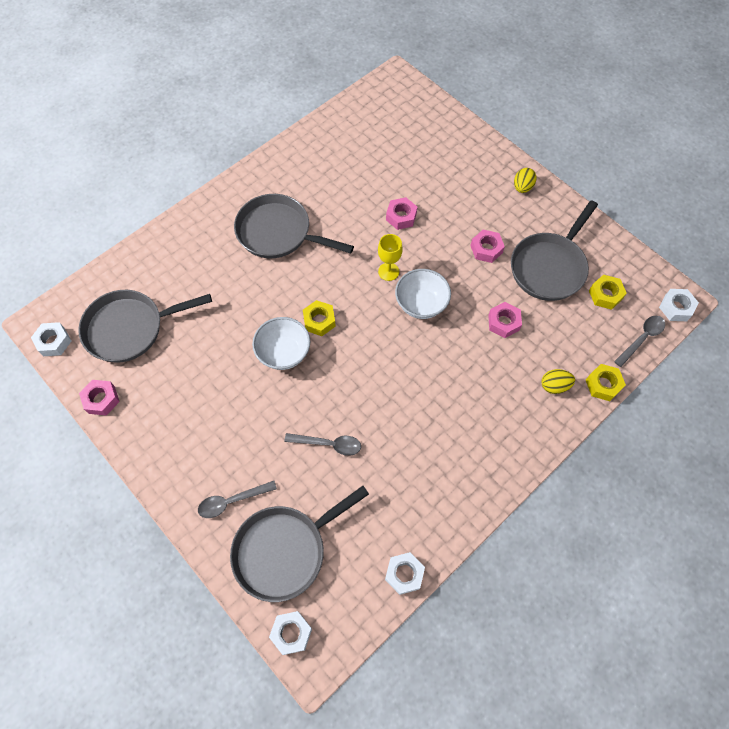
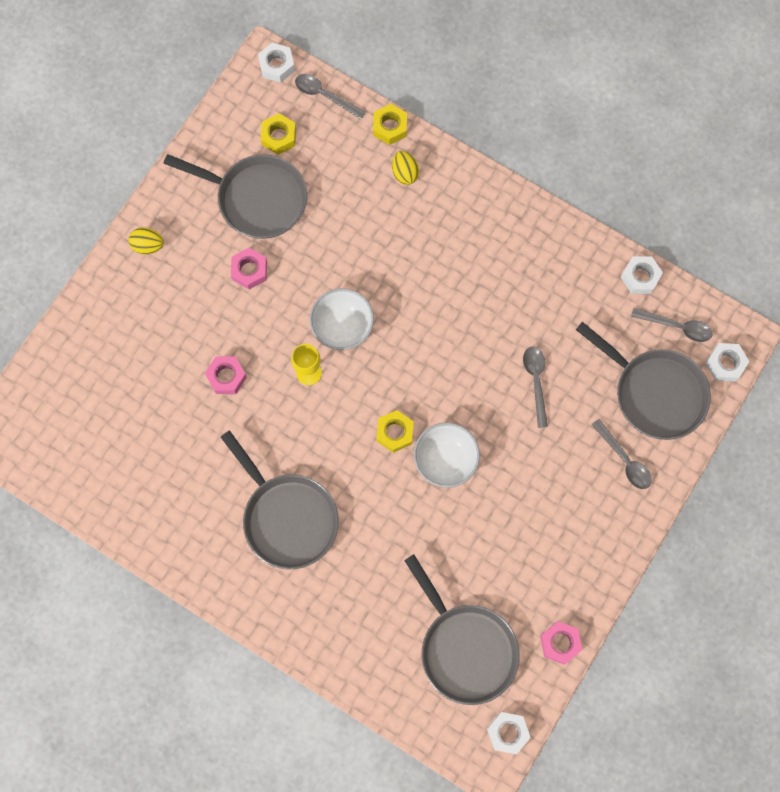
camera: 105 degrees left, 10 degrees up
grey pan [234,194,354,258] -> grey pan turned 45 degrees counterclockwise [221,430,339,570]
pink nut [488,302,522,338] -> none
none -> grey spoon [631,308,712,342]

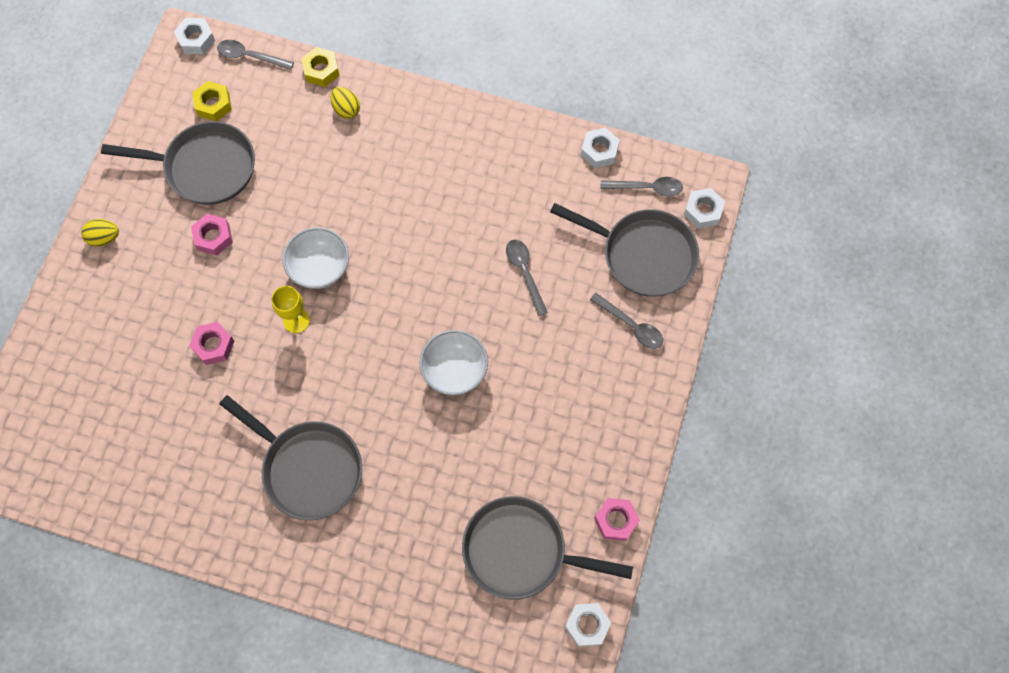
camera: 15 degrees left, 5 degrees down
yellow nut [376,410,414,453] -> none
grey pan [404,554,520,705] -> grey pan turned 150 degrees clockwise [462,496,633,600]

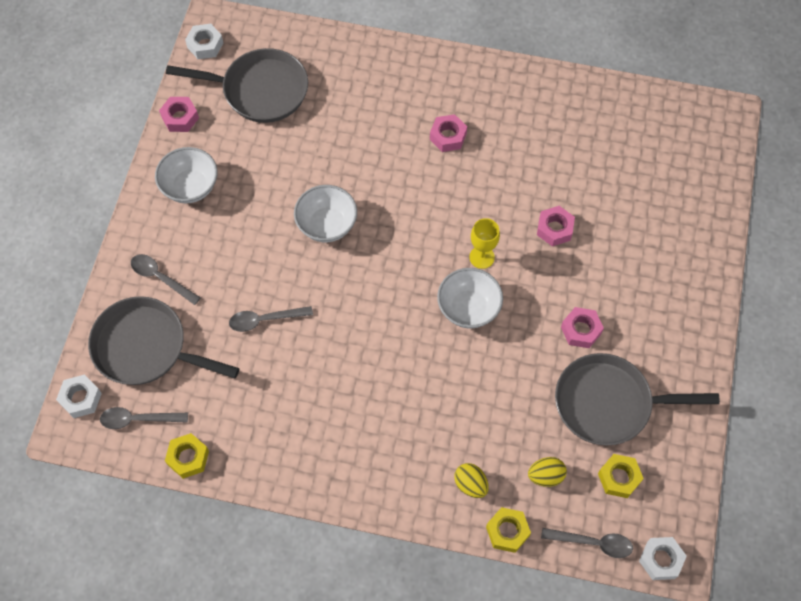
camera: 175 degrees right, 5 degrees down
yellow egg [81,219,119,247] -> yellow egg moved to [528,457,567,487]
grey pan [220,395,362,520] -> pink nut [430,114,467,152]
grey spoon [506,239,548,316] -> grey spoon turned 105 degrees clockwise [229,306,313,332]
white nut [581,128,620,168] -> yellow nut [165,433,209,479]
none -> white bowl [155,147,218,203]

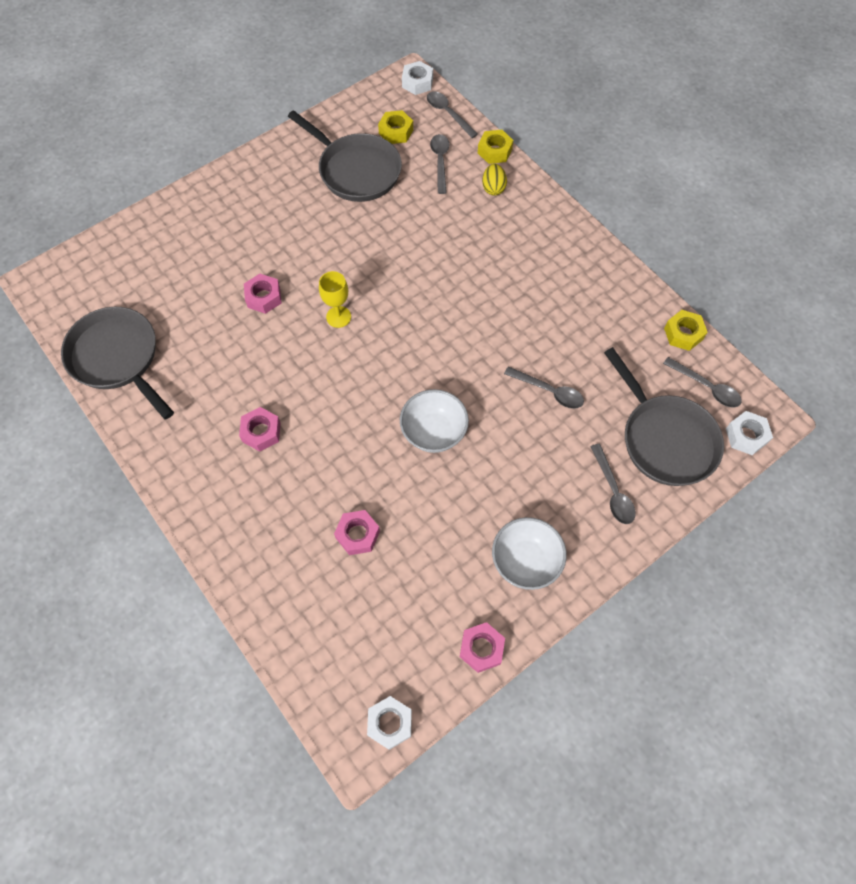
camera: 140 degrees left, 0 degrees up
grey pan [166,48,308,123] -> grey pan moved to [61,307,174,420]
white bowl [437,268,503,328] -> none
yellow egg [528,457,567,487] -> grey spoon [430,134,450,194]
pink nut [561,307,604,348] -> pink nut moved to [334,510,380,555]

